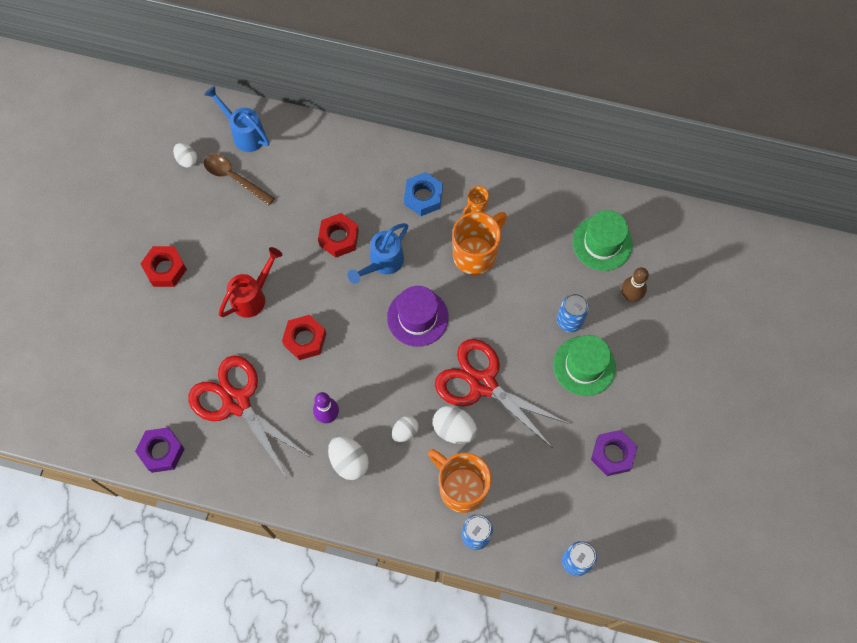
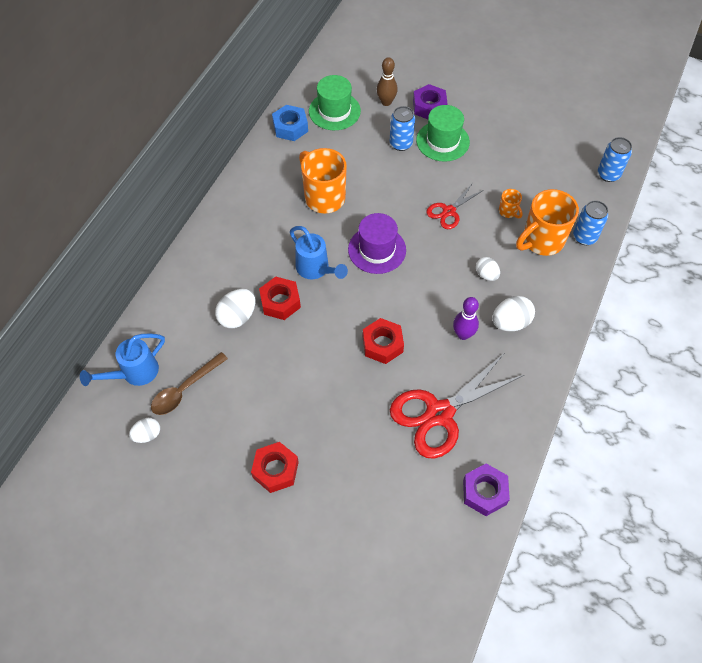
camera: 80 degrees left, 10 degrees down
red watering can [219,247,282,318] -> none
blue nut [404,172,443,216] -> blue nut moved to [272,105,308,141]
white egg [433,406,477,444] -> white egg moved to [215,289,255,328]
red scissors [435,339,569,448] -> red scissors [426,184,484,229], size x0.53
orange mug [463,186,489,214] -> orange mug moved to [499,189,523,218]
purple nut [591,430,638,476] -> purple nut moved to [413,84,448,119]

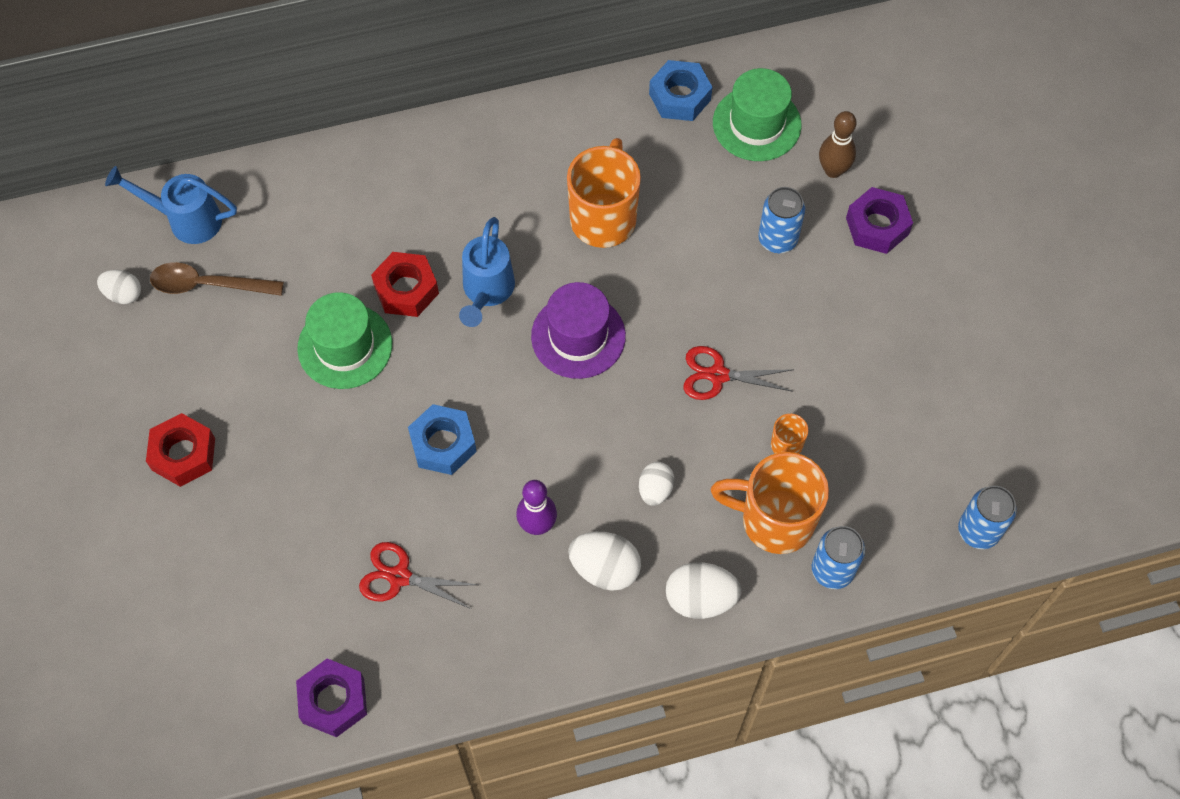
camera: 50 degrees right, 5 degrees up
white egg [215,289,255,328] -> white egg moved to [666,562,742,619]
red nut [363,318,404,364] -> blue nut [408,404,477,475]
red scissors [390,354,524,459] -> red scissors [359,542,478,609], size x0.53
green hat [416,105,470,162] -> green hat moved to [297,292,392,389]

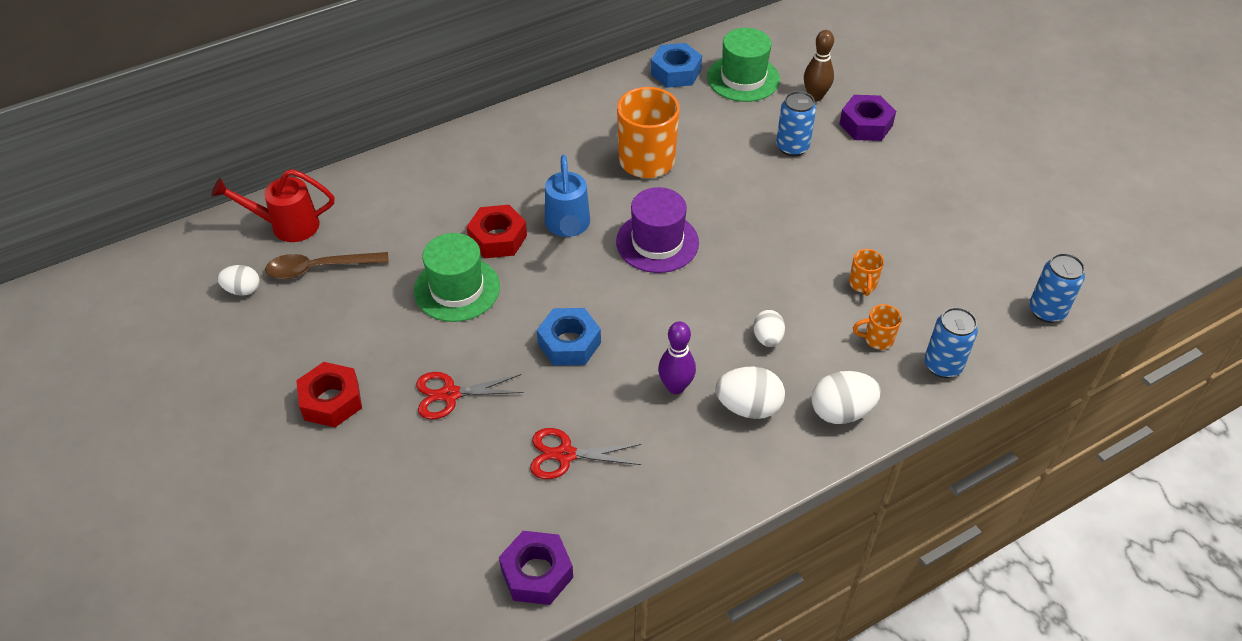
camera: 15 degrees left, 15 degrees down
blue watering can [105,166,237,244] -> red watering can [211,169,335,242]
red scissors [683,346,794,400] -> red scissors moved to [416,372,524,420]
orange mug [711,452,829,554] -> orange mug [853,304,902,350], size x0.45

